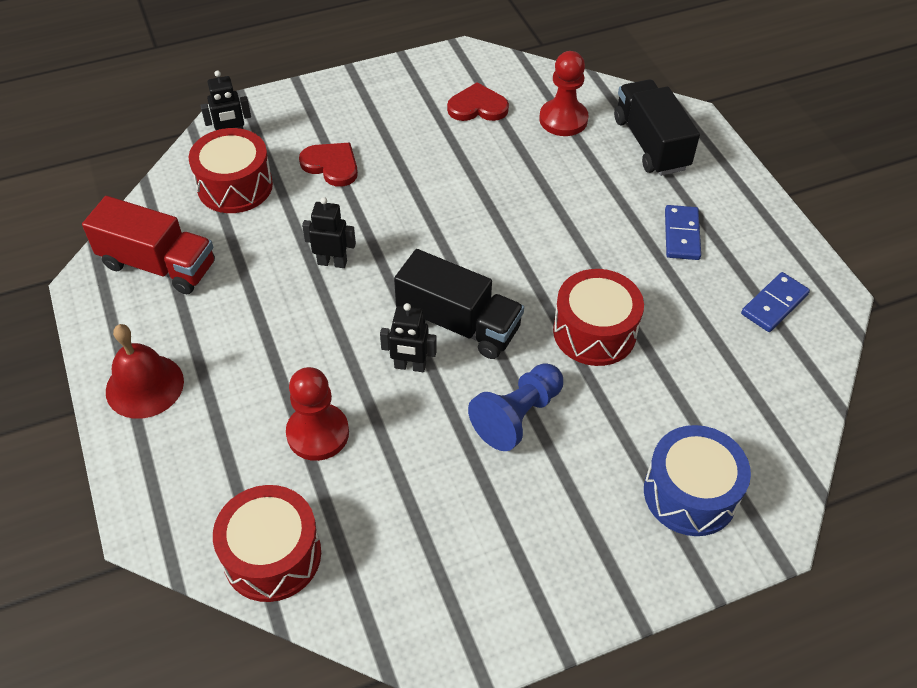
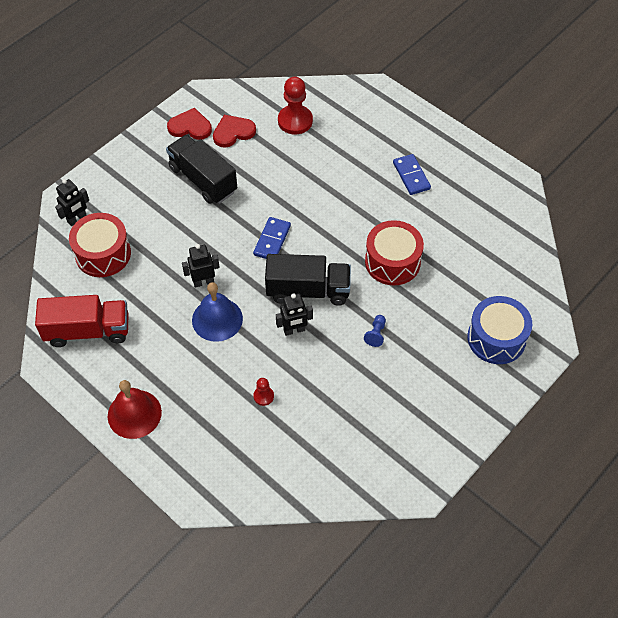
camera: 25 degrees left, 5 degrees up
red drum [213,485,321,602] -> none
red pawn [286,367,349,461] -> red pawn [253,378,274,406], size x0.49
red heart [299,143,358,187] -> red heart moved to [167,108,212,140]
blue pawn [468,363,563,451] -> blue pawn [364,315,386,347], size x0.49
black truck [614,79,700,176] -> black truck moved to [166,134,237,204]
blue domino [741,272,810,332] -> blue domino moved to [253,217,291,259]
none -> blue bell [192,282,243,342]

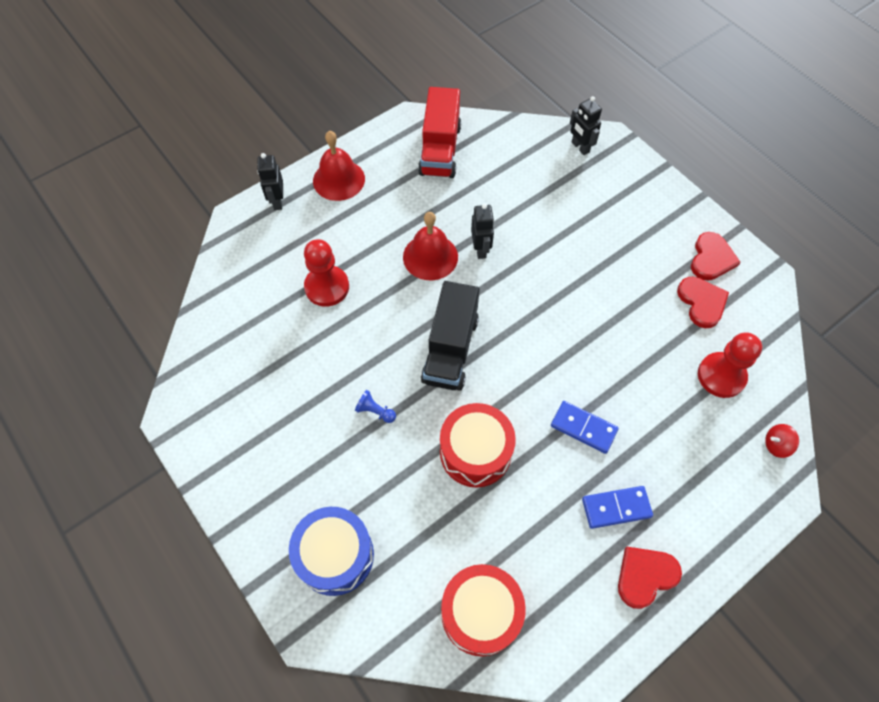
camera: 100 degrees right, 5 degrees up
red drum [69,213,131,277] -> red drum moved to [441,564,526,657]
black truck [166,134,237,204] -> none
blue bell [192,282,243,342] -> red bell [403,212,458,280]
blue domino [253,217,291,259] -> blue domino moved to [551,401,619,454]
red pawn [253,378,274,406] -> red pawn [304,239,349,307], size x2.04
black robot [276,293,313,336] -> black robot moved to [257,153,283,210]
none -> red heart [618,547,682,609]
none -> red spinning top [765,424,799,458]

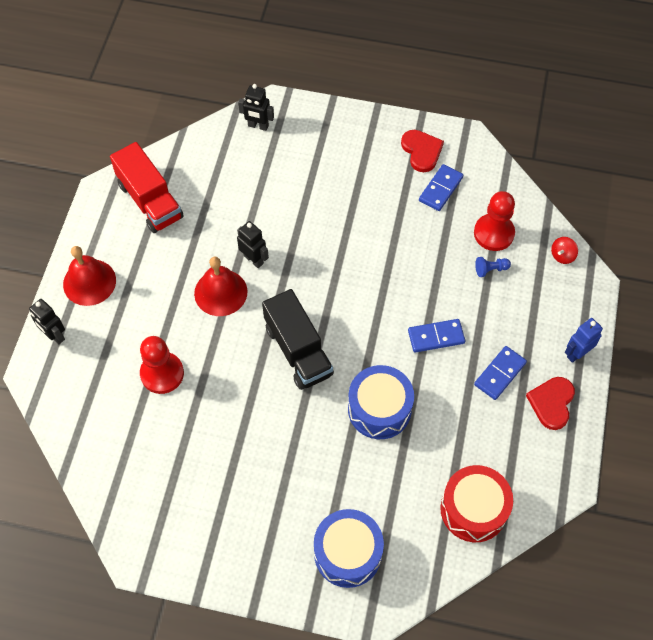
camera: 40 degrees left, 0 degrees up
blue pawn [355,390,396,423] -> blue pawn moved to [475,257,511,277]
red drum [440,403,516,488] -> blue drum [348,365,414,439]
red heart [677,276,729,328] -> blue domino [419,164,464,211]
none -> blue robot [565,318,603,363]

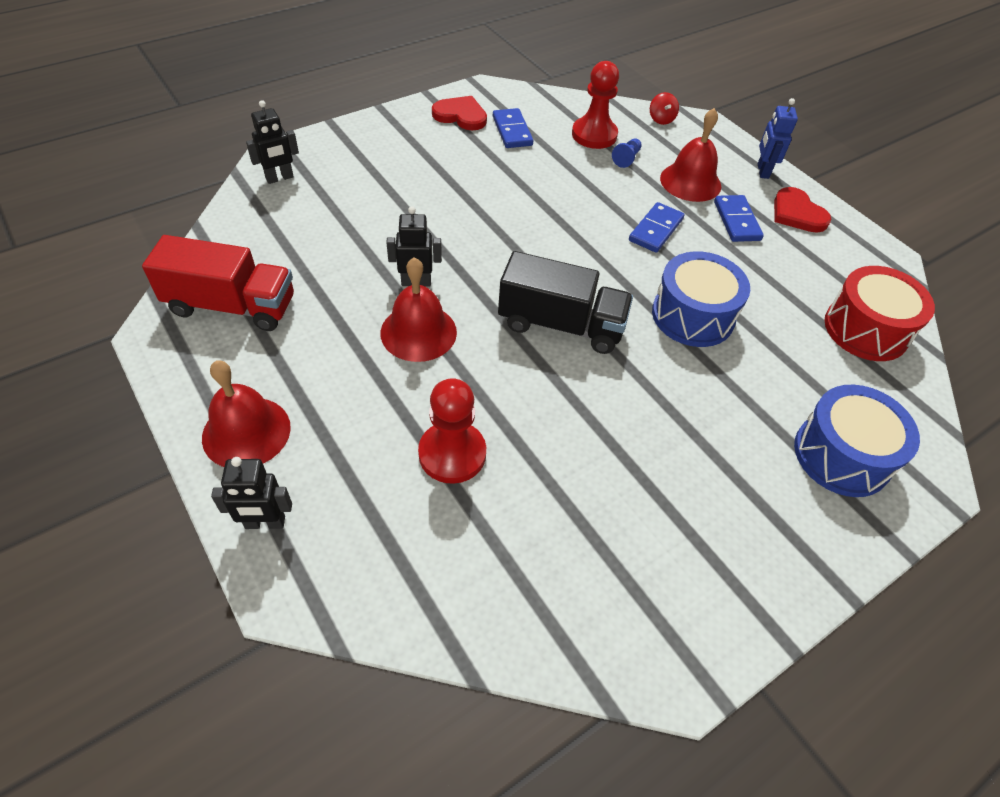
camera: 50 degrees left, 10 degrees down
none -> red bell [660,108,721,202]

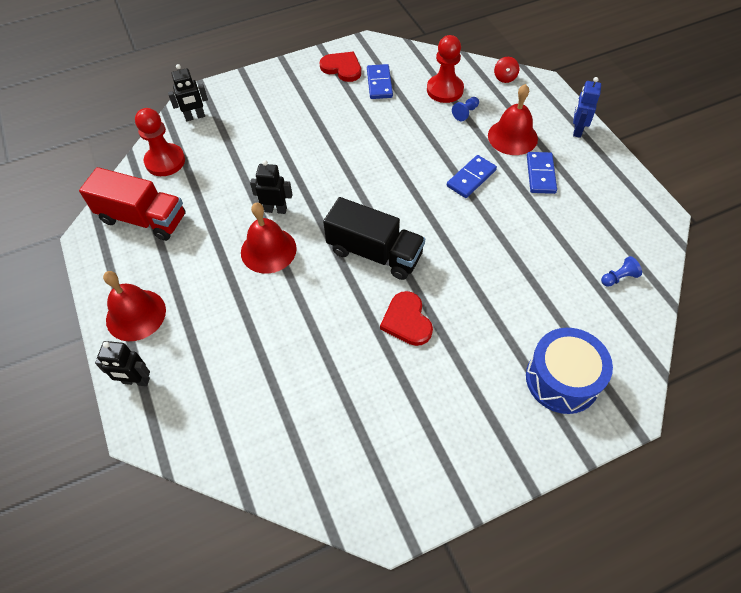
camera: 15 degrees right, 5 degrees up
red pawn [418,378,486,484] -> red pawn moved to [135,108,185,176]
blue drum [652,251,750,347] -> none
red heart [774,187,832,233] -> red heart moved to [380,291,433,346]
red drum [824,266,935,361] -> blue pawn [601,256,642,287]

